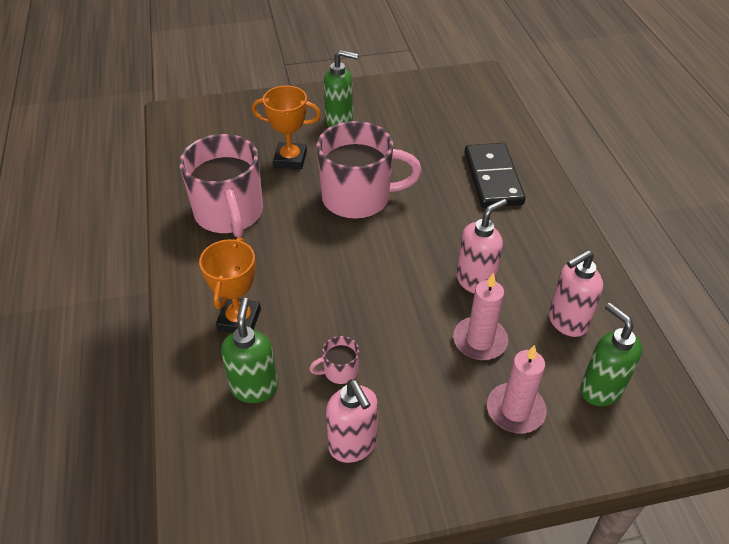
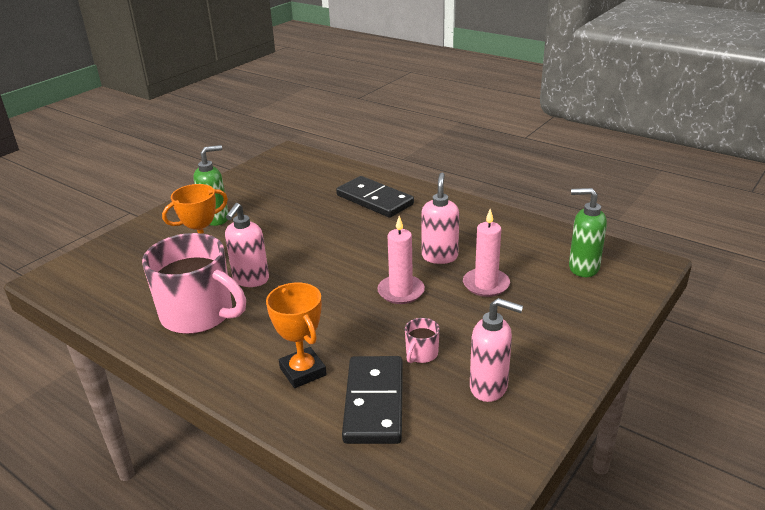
camera: 40 degrees left, 15 degrees down
green soap dispenser [221,298,278,403] -> black domino [342,356,403,444]
pink mug [317,121,422,219] -> none
pink candle [487,345,546,434] -> pink candle moved to [377,216,425,304]
pink soap dispenser [549,250,603,337] -> pink soap dispenser moved to [225,203,269,287]

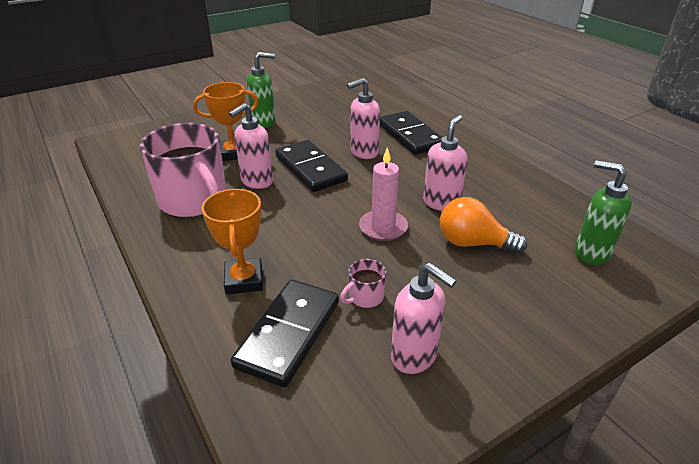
camera: 20 degrees right, 5 degrees up
pink candle [463,209,510,297] -> orange light bulb [440,197,527,254]
none -> black domino [275,140,348,192]
none -> pink soap dispenser [347,78,380,159]

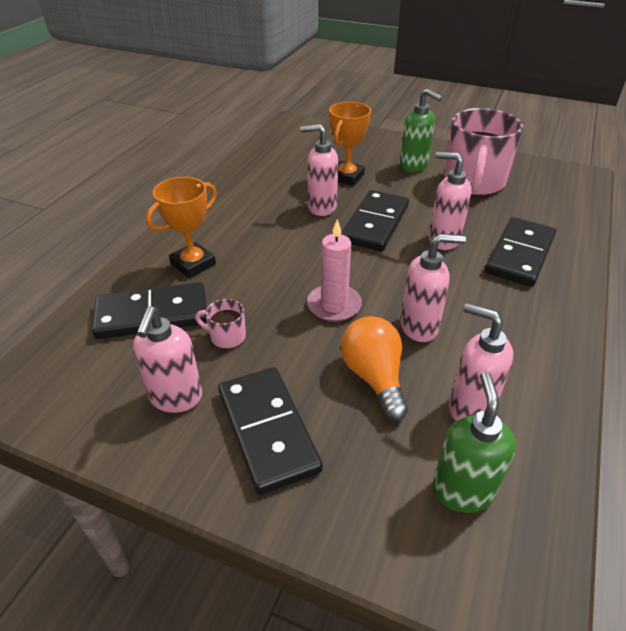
camera: 55 degrees right, 5 degrees up
pink mug [140,123,226,218] -> pink mug moved to [444,108,523,195]
orange trophy [193,82,258,161] -> orange trophy turned 75 degrees clockwise [329,102,371,186]
none -> black domino [218,367,323,495]
none -> pink soap dispenser [449,303,513,421]

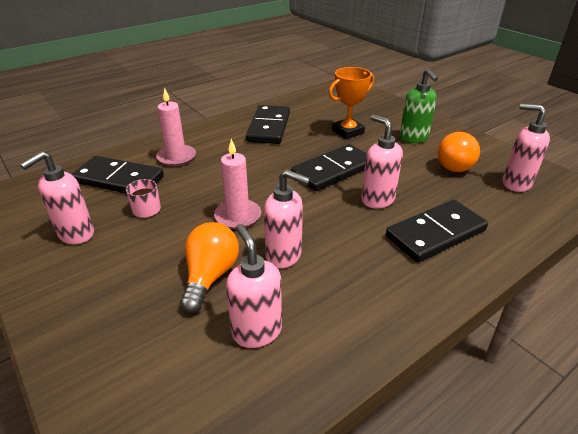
camera: 30 degrees right, 5 degrees down
orange trophy [146,177,217,278] -> pink candle [156,88,196,166]
black domino [218,367,323,495] -> black domino moved to [246,105,290,144]
pink soap dispenser [300,124,338,216] -> pink soap dispenser moved to [502,104,550,192]
green soap dispenser [433,372,516,513] -> none
pink mug [444,108,523,195] -> orange light bulb [437,132,480,172]

